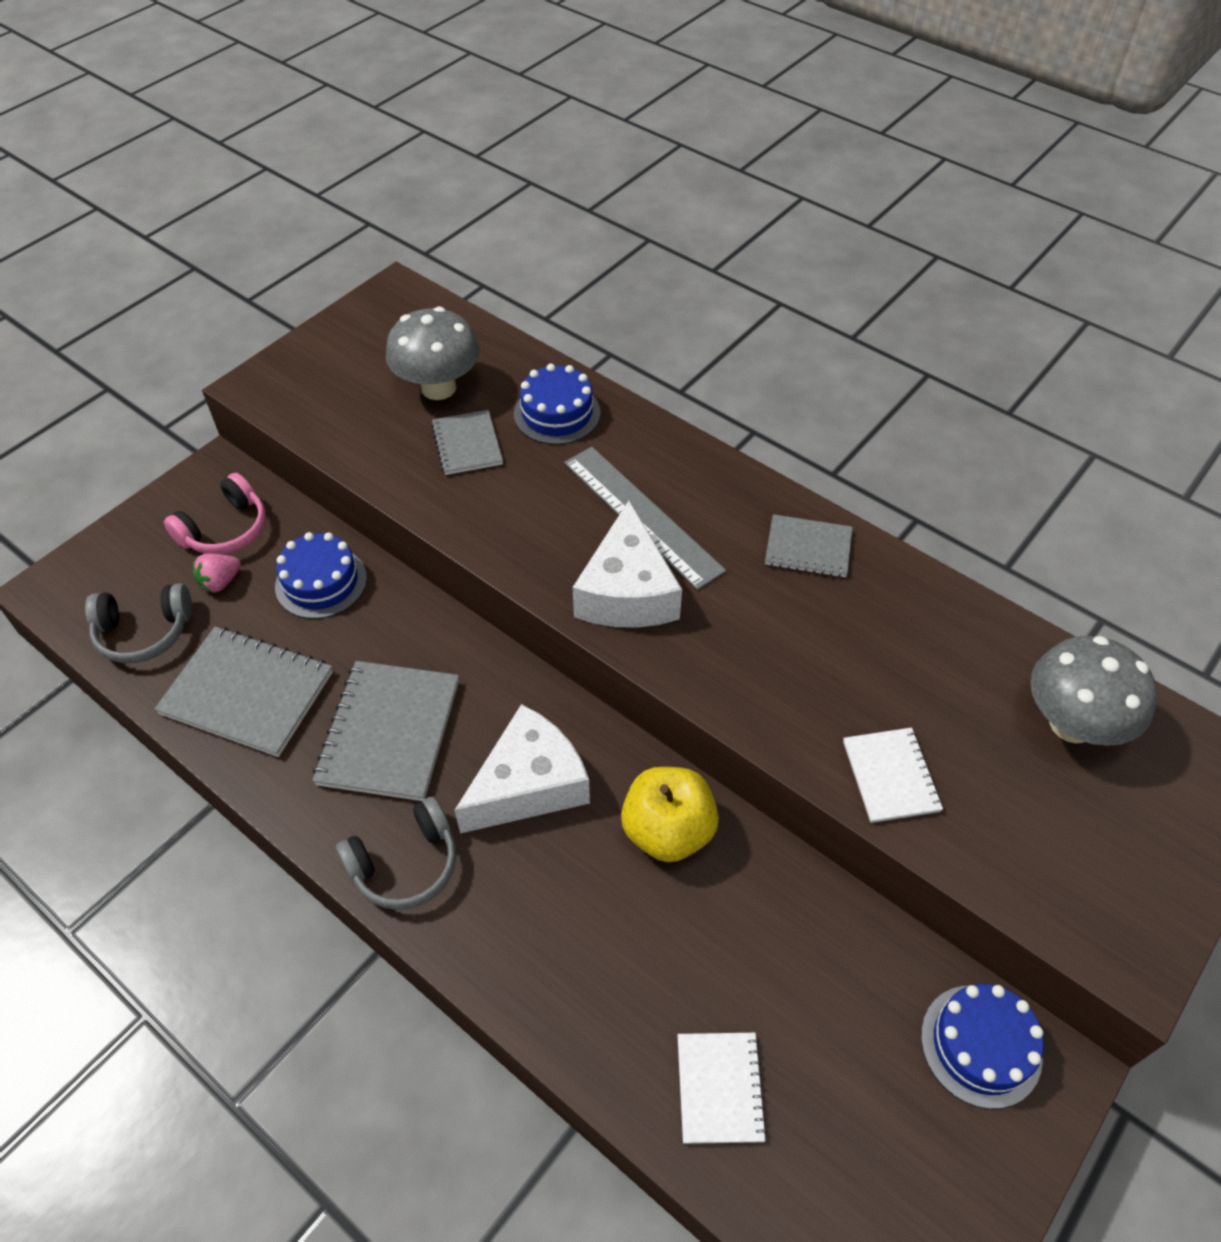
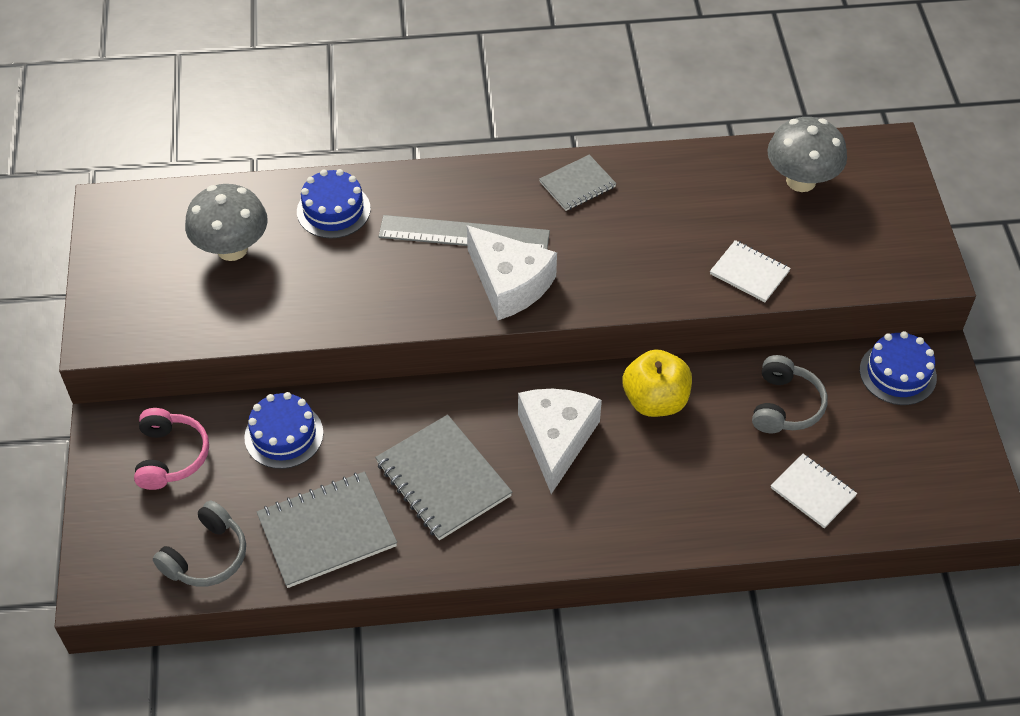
camera: 45 degrees left, 0 degrees up
pink strawberry [193,553,241,593] -> none
grey headphones [336,797,456,910] -> grey headphones moved to [752,355,827,433]
grey notebook [431,410,503,475] -> none

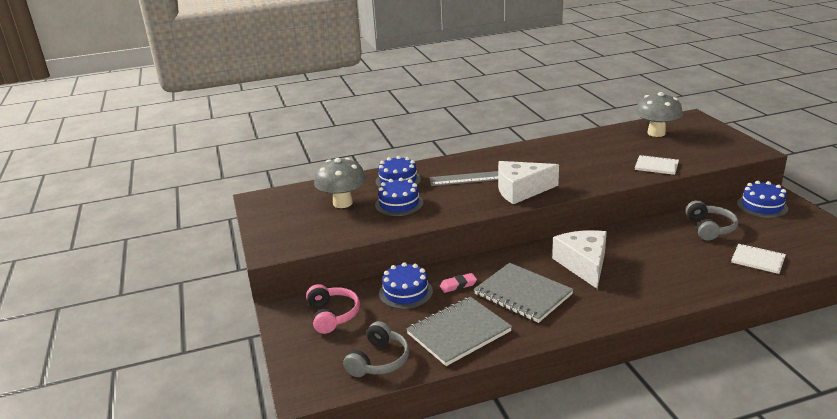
camera: 10 degrees left, 25 degrees down
white cheese [467,225,557,320] -> white cheese turned 135 degrees clockwise [498,161,559,204]
grey notebook [539,155,617,211] -> none
yellow apple [623,349,692,417] -> none
none -> blue cake [375,178,423,216]
none -> pink eraser [440,273,477,293]

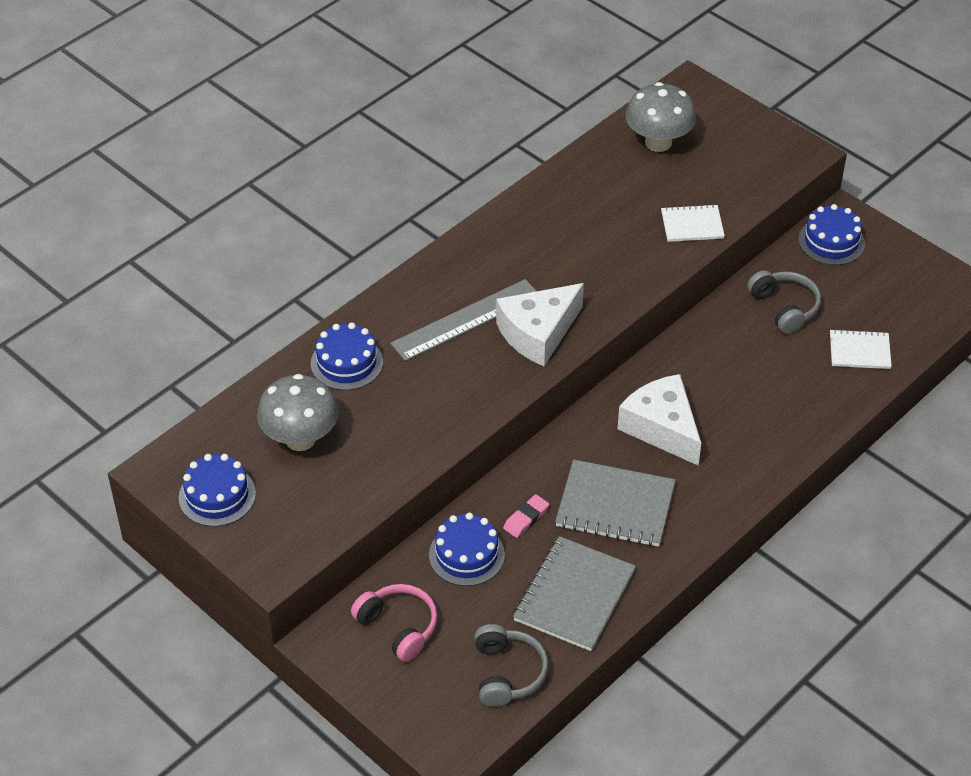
camera: 30 degrees left, 20 degrees up
blue cake [375,178,423,216] -> blue cake moved to [179,454,256,527]

